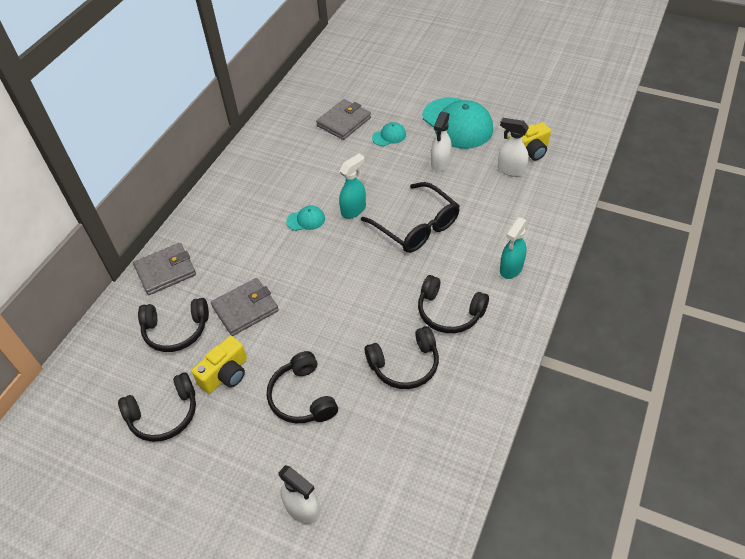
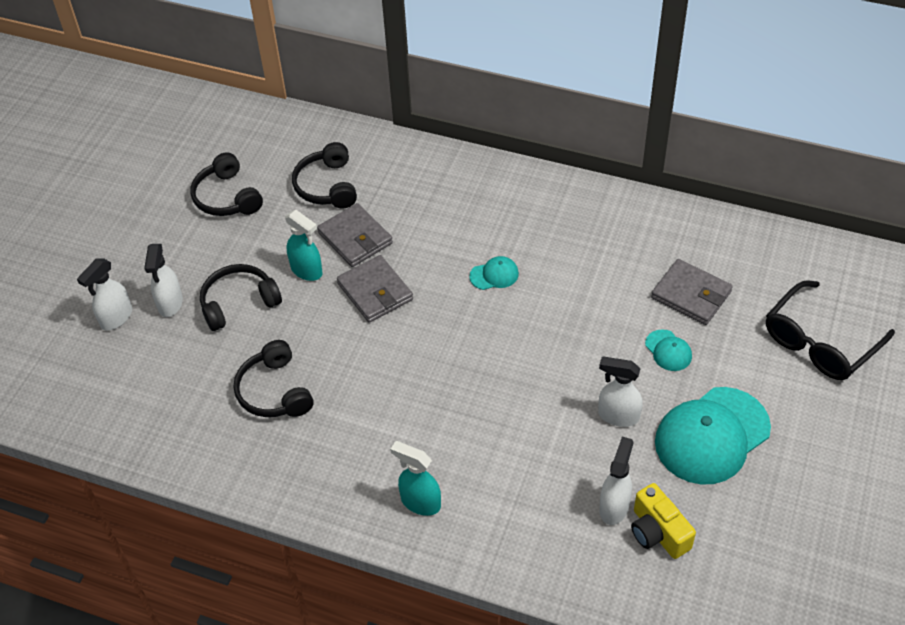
camera: 85 degrees right, 0 degrees up
grey wallet [133,243,196,295] -> grey wallet moved to [337,255,413,323]
yellow camera [191,336,247,394] -> none
turquoise cap [286,205,325,231] -> turquoise cap turned 90 degrees counterclockwise [469,256,519,290]
turquoise spray bottle [339,154,366,219] -> turquoise spray bottle moved to [285,210,322,281]
black glasses [361,182,460,253] -> black glasses moved to [766,280,895,380]
black headphones [418,275,489,333] -> none
none -> white spray bottle [144,244,183,317]

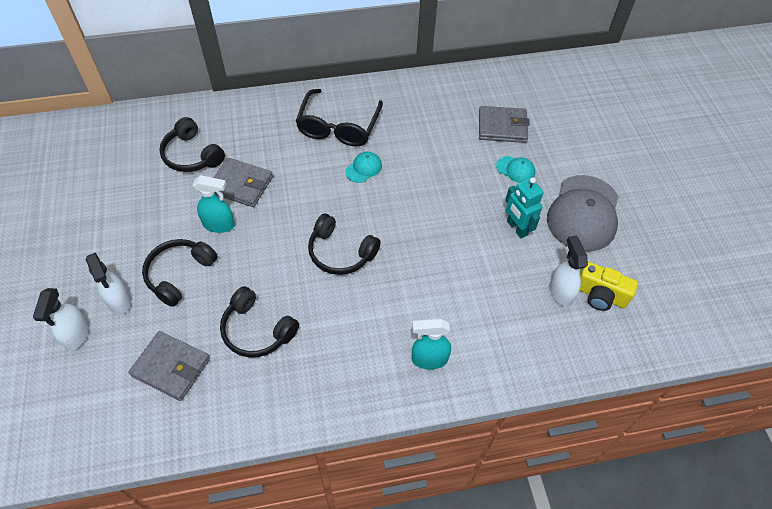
camera: 35 degrees left, 5 degrees up
black headphones [191,152,263,216] -> black headphones moved to [308,214,381,275]
grey wallet [337,255,413,323] -> grey wallet moved to [128,331,210,401]
white spray bottle [598,357,643,427] -> turquoise robot [505,177,544,238]
turquoise cap [655,387,771,485] -> grey cap [547,175,619,252]
black glasses [766,280,895,380] -> black glasses moved to [296,89,383,147]

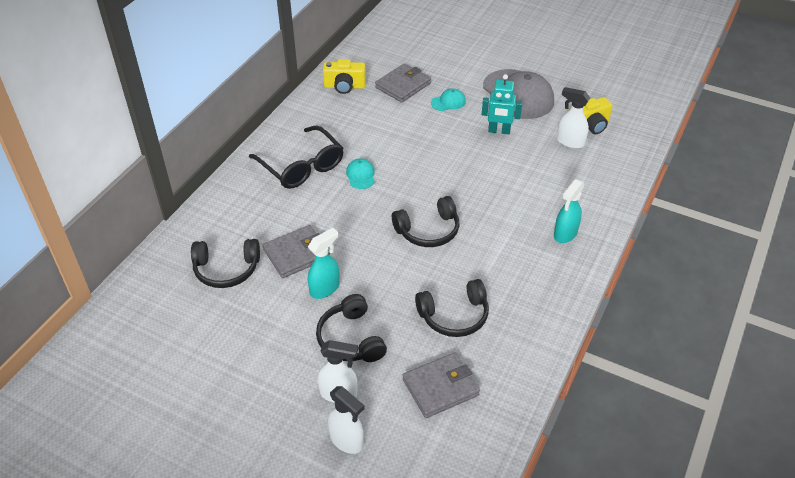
camera: 50 degrees left, 10 degrees down
none -> yellow camera [323,59,366,94]

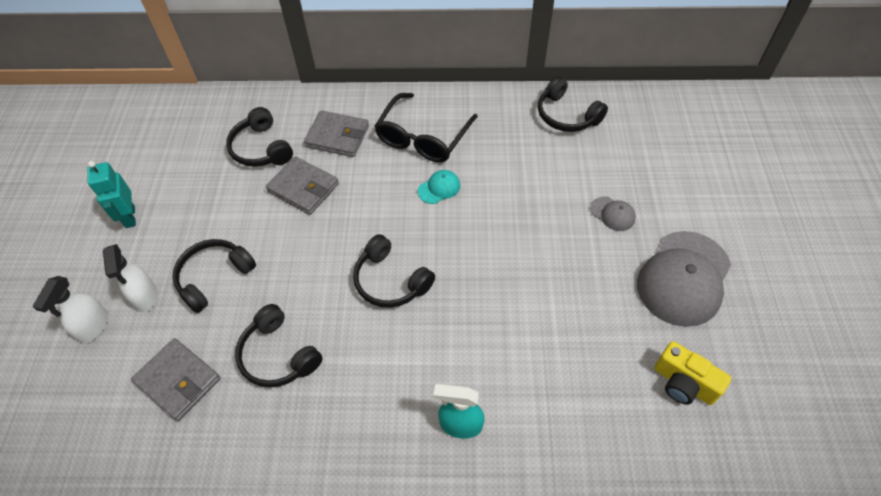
camera: 65 degrees right, 10 degrees up
turquoise spray bottle [308,228,340,299] -> none
yellow camera [323,59,366,94] -> black headphones [538,76,608,132]
grey wallet [375,63,431,103] -> grey wallet moved to [304,110,369,157]
turquoise cap [431,88,466,111] -> grey cap [590,196,636,231]
turquoise robot [482,74,522,134] -> turquoise robot moved to [87,161,136,228]
white spray bottle [557,87,590,149] -> none

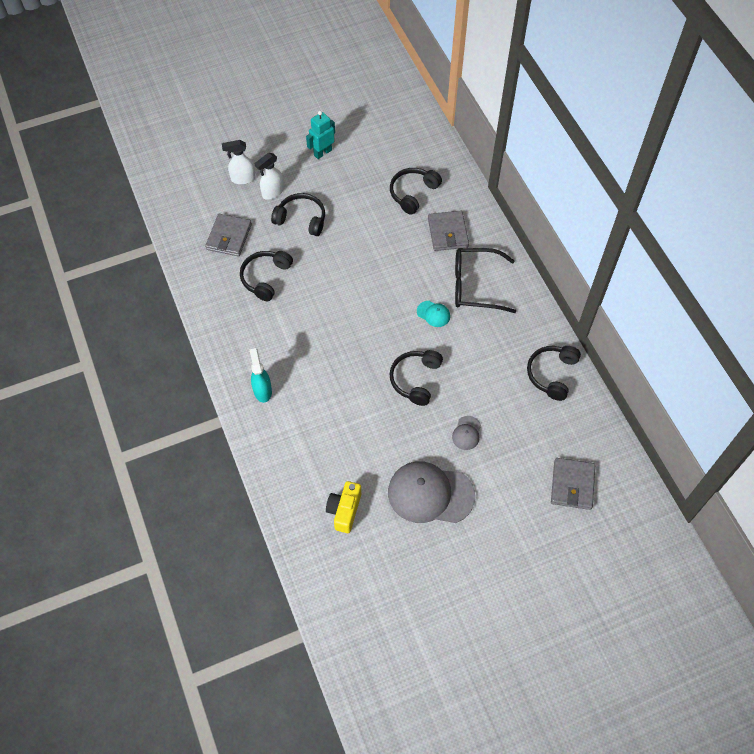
camera: 65 degrees right, 5 degrees up
grey wallet [266,156,339,215] -> grey wallet moved to [551,458,595,510]
black headphones [353,234,435,308] -> black headphones moved to [390,350,443,406]

